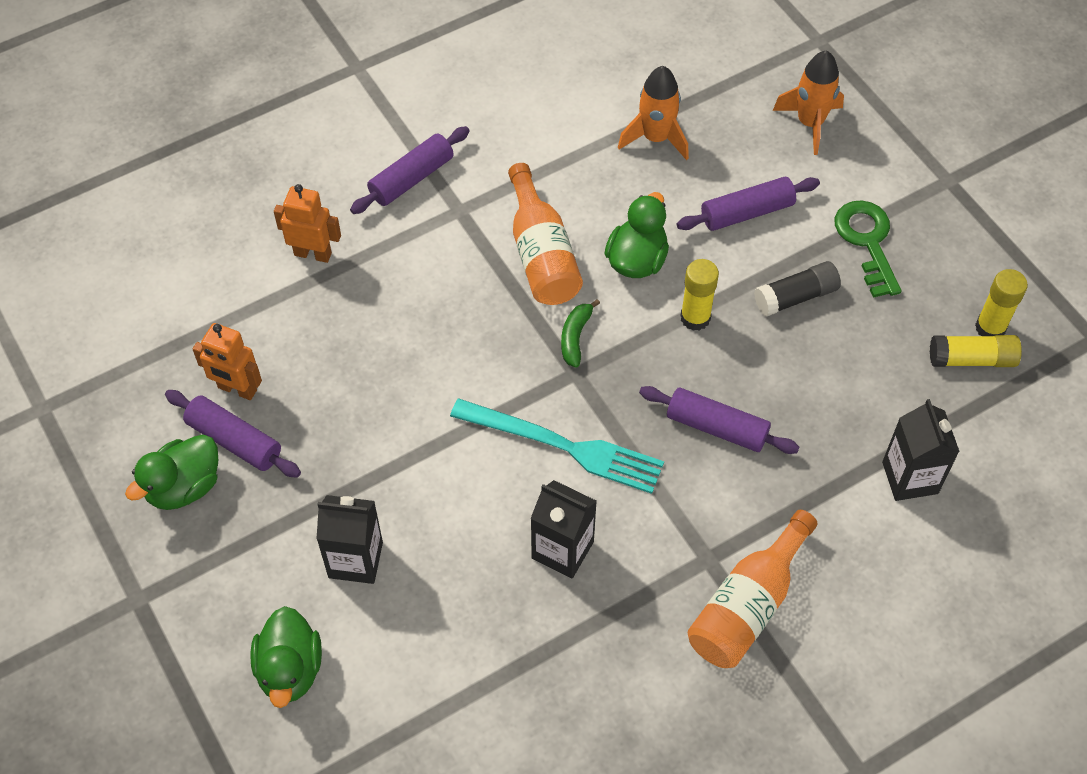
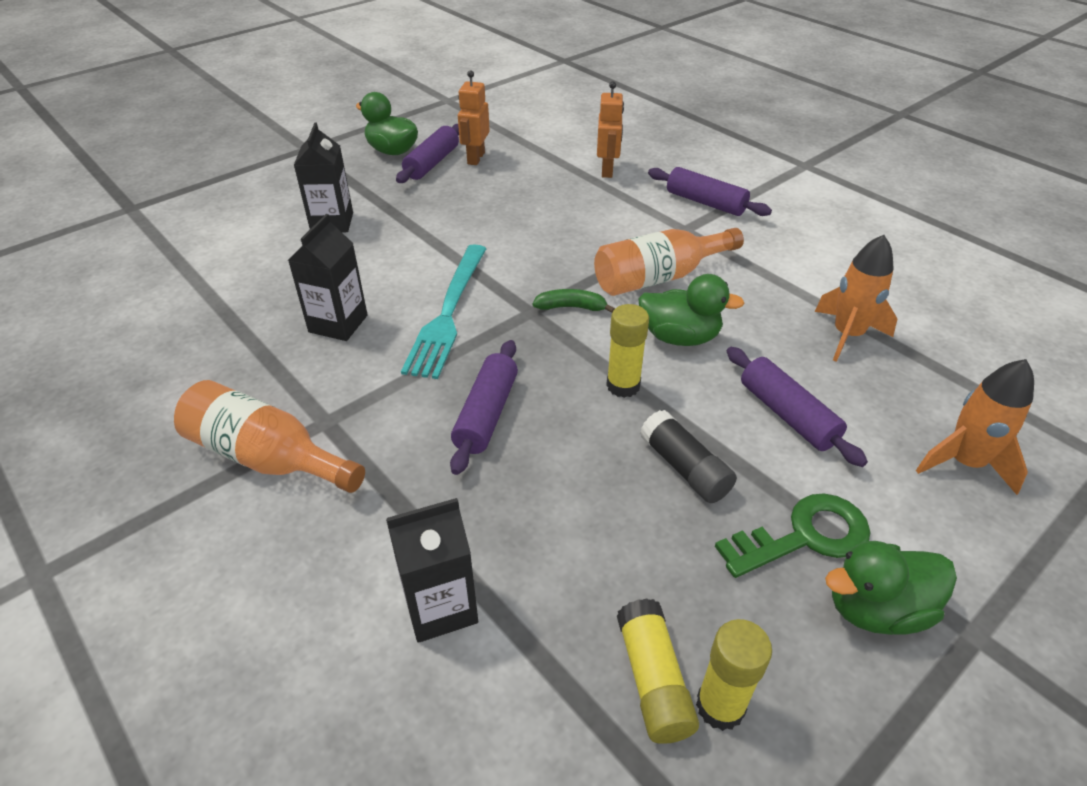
camera: 80 degrees right, 15 degrees down
green duck [250,606,322,708] -> green duck moved to [825,541,957,635]

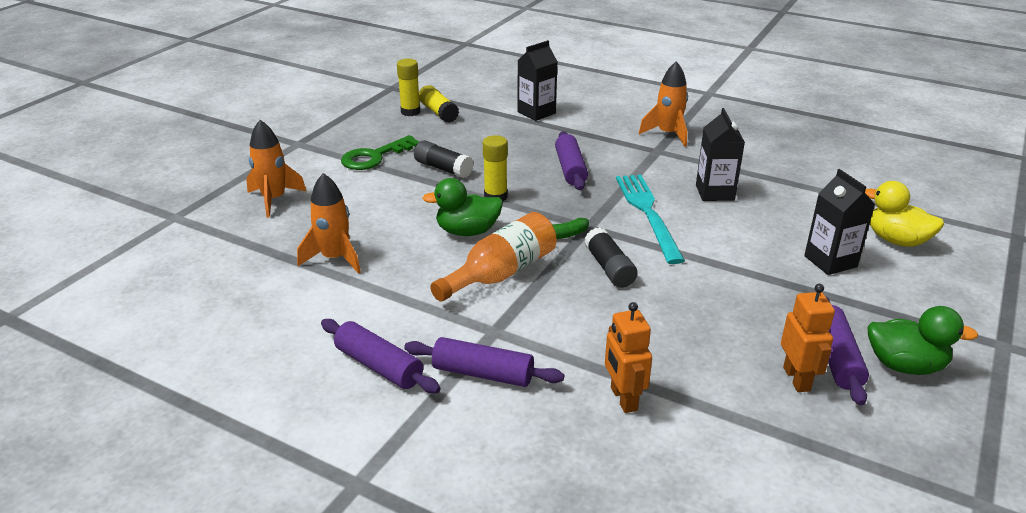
camera: 160 degrees right, 10 degrees down
orange bottle [174,380,365,493] -> orange rocket [639,61,688,147]
purple rolling pin [727,347,868,467] -> purple rolling pin moved to [321,319,440,393]
green duck [825,541,957,635] -> none
none -> black glue stick [584,227,638,288]
none -> yellow duck [865,181,944,247]

